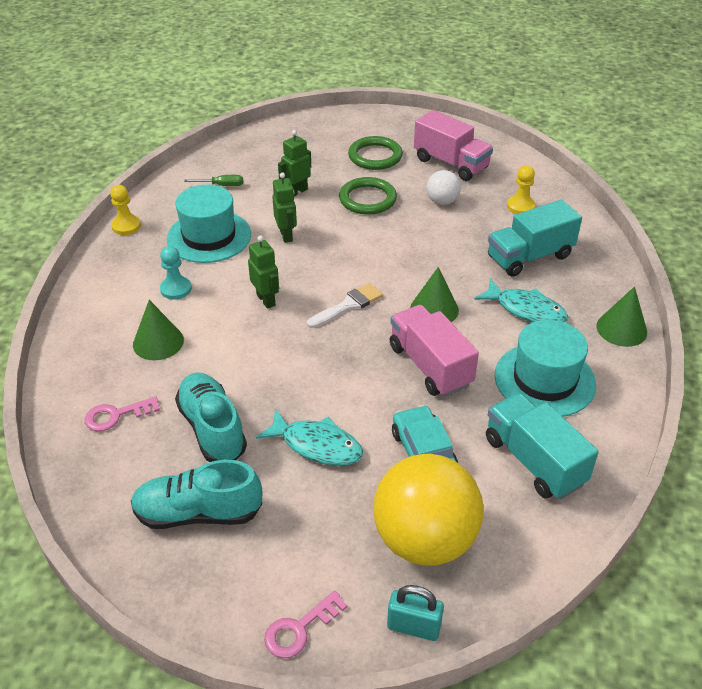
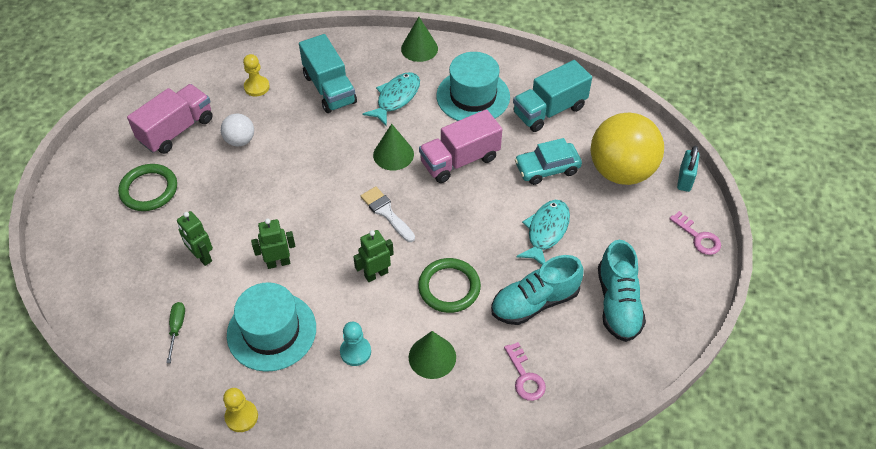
camera: 90 degrees left, 10 degrees up
green ring [339,177,397,215] -> green ring moved to [418,258,481,313]

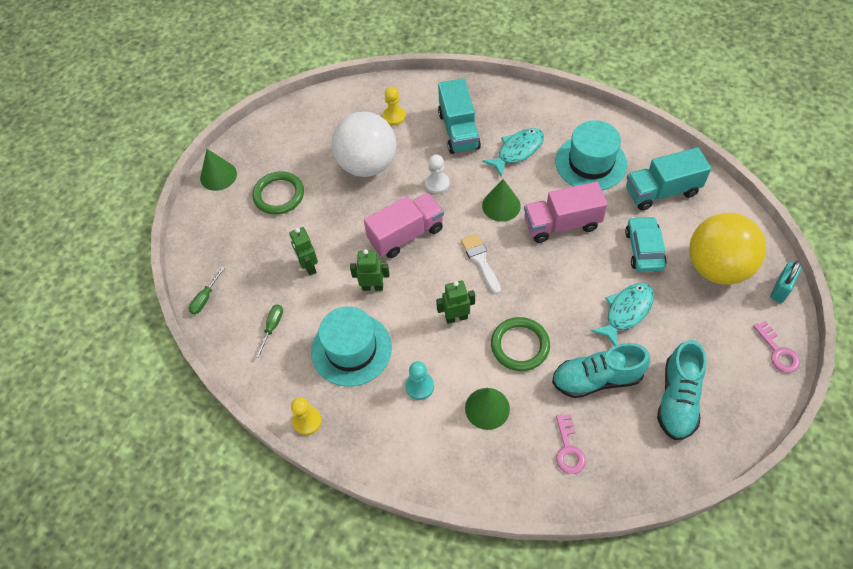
camera: 20 degrees right, 5 degrees up
pink truck [127,84,212,154] -> pink truck moved to [364,193,444,258]
white ball [221,113,254,147] -> white ball [332,112,396,177], size x2.10
green cone [401,17,438,62] -> green cone moved to [200,149,237,191]
turquoise car [515,138,582,185] -> turquoise car turned 90 degrees clockwise [625,216,667,272]
none -> green screwdriver [189,267,225,314]
none -> white pawn [425,155,450,194]

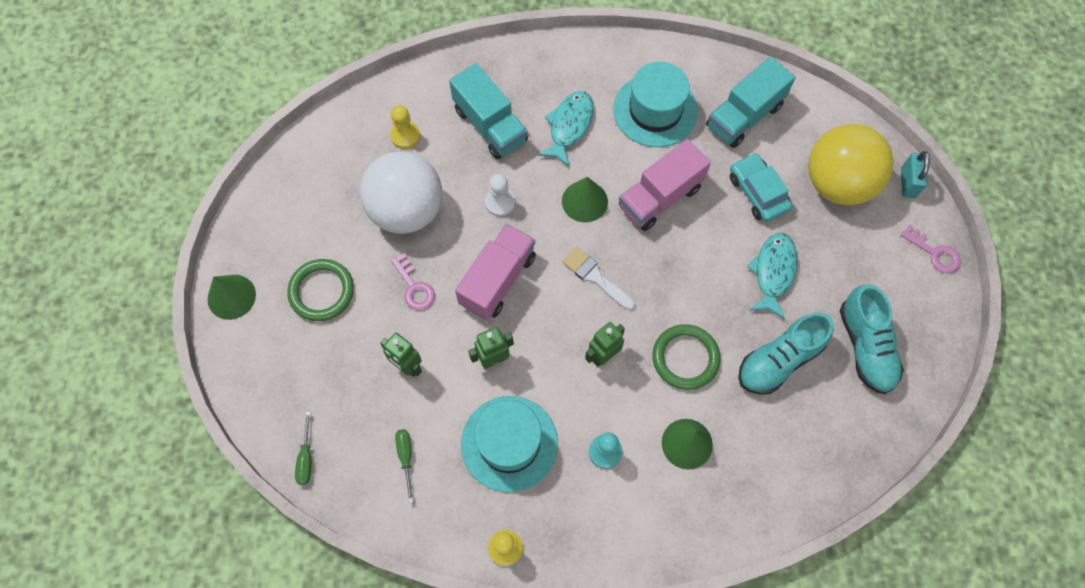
camera: 30 degrees left, 10 degrees up
pink key [556,414,586,474] -> pink key moved to [391,253,435,310]

